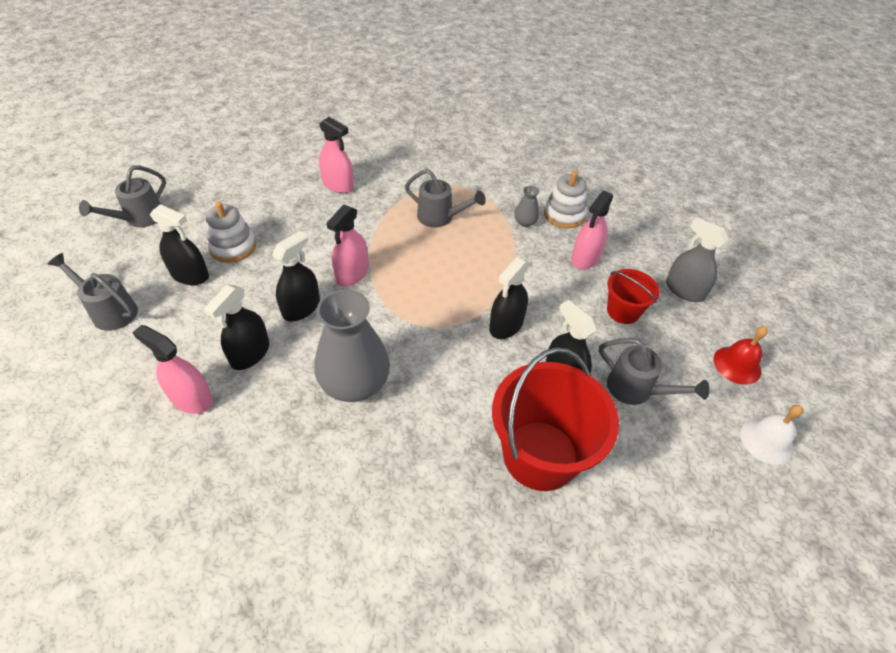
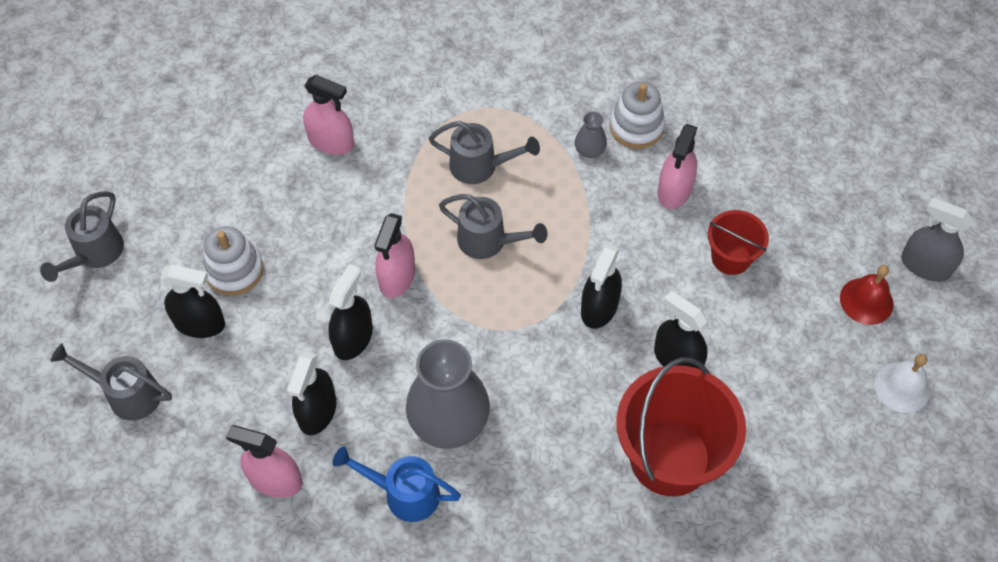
camera: 10 degrees left, 10 degrees up
grey watering can [599,338,710,405] -> grey watering can moved to [439,194,548,259]
grey spray bottle [666,218,729,302] -> grey spray bottle moved to [901,198,973,282]
none -> blue watering can [333,446,461,522]

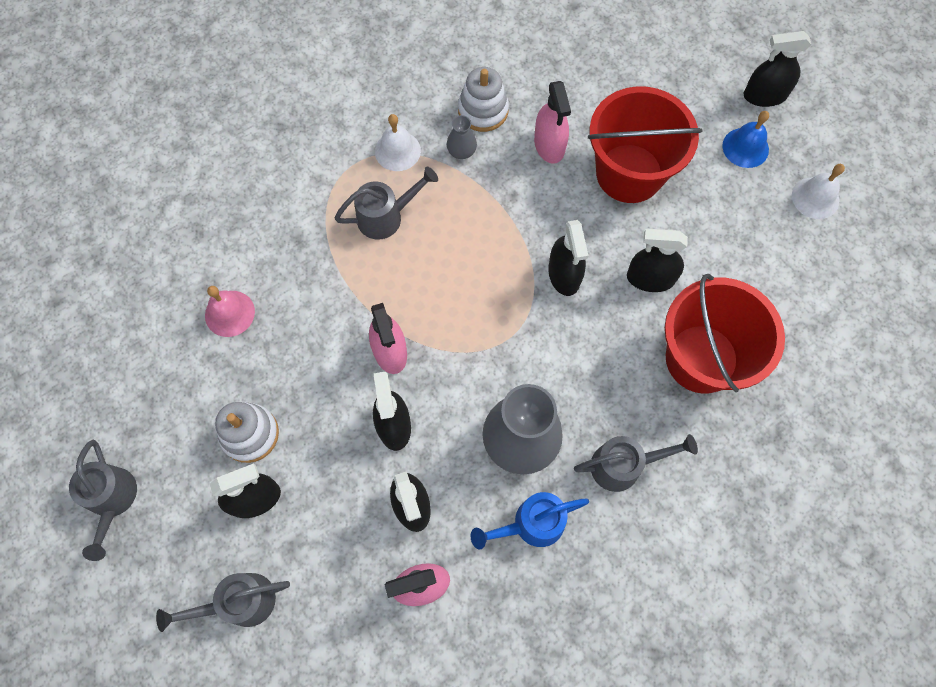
camera: 35 degrees left, 10 degrees up
pink spray bottle [303,75,354,155] -> none
grey watering can [439,194,548,259] -> grey watering can moved to [574,434,698,492]
red bucket [708,210,769,275] -> red bucket [588,86,702,203], size x1.89
red bell [840,265,894,325] -> blue bell [723,111,769,168]
grey spray bottle [901,198,973,282] -> black spray bottle [744,31,811,107]
none -> pink bell [205,286,255,337]
none -> white bell [375,114,421,171]

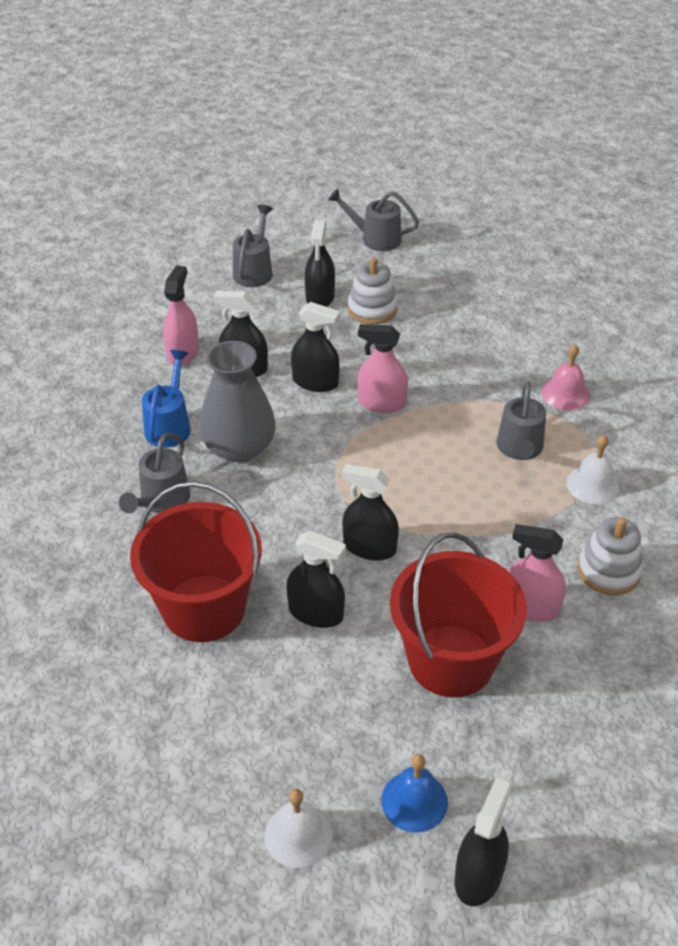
camera: 120 degrees right, 25 degrees down
pink bell [205,286,255,337] -> pink bell moved to [541,344,590,410]
grey vase [447,115,477,159] -> none
black spray bottle [627,229,688,292] -> black spray bottle turned 75 degrees clockwise [286,530,346,628]

